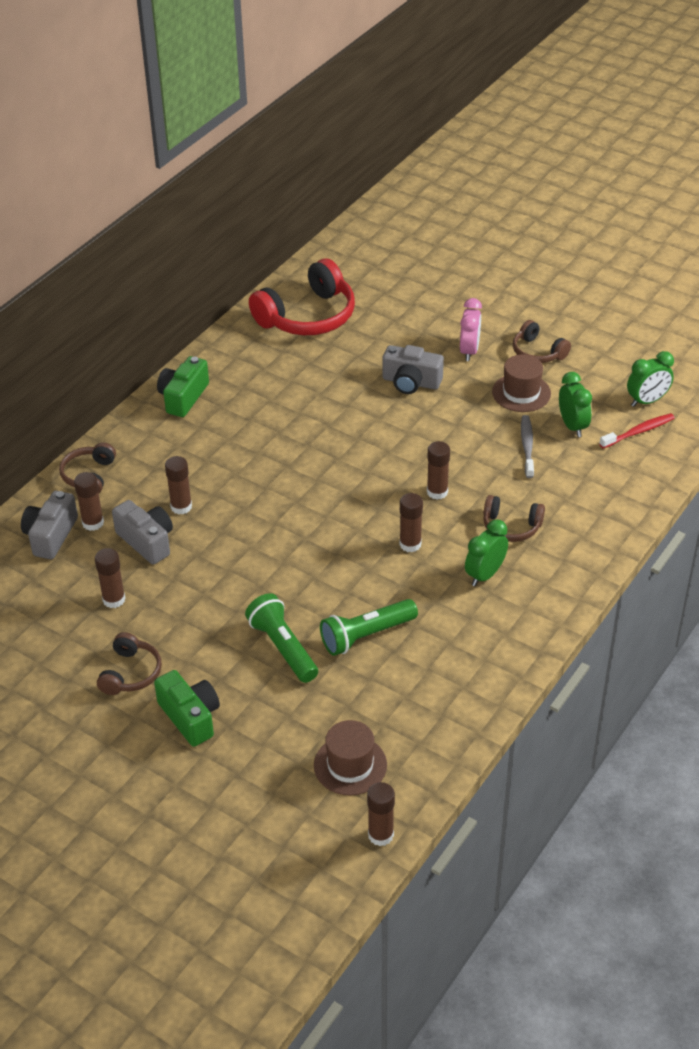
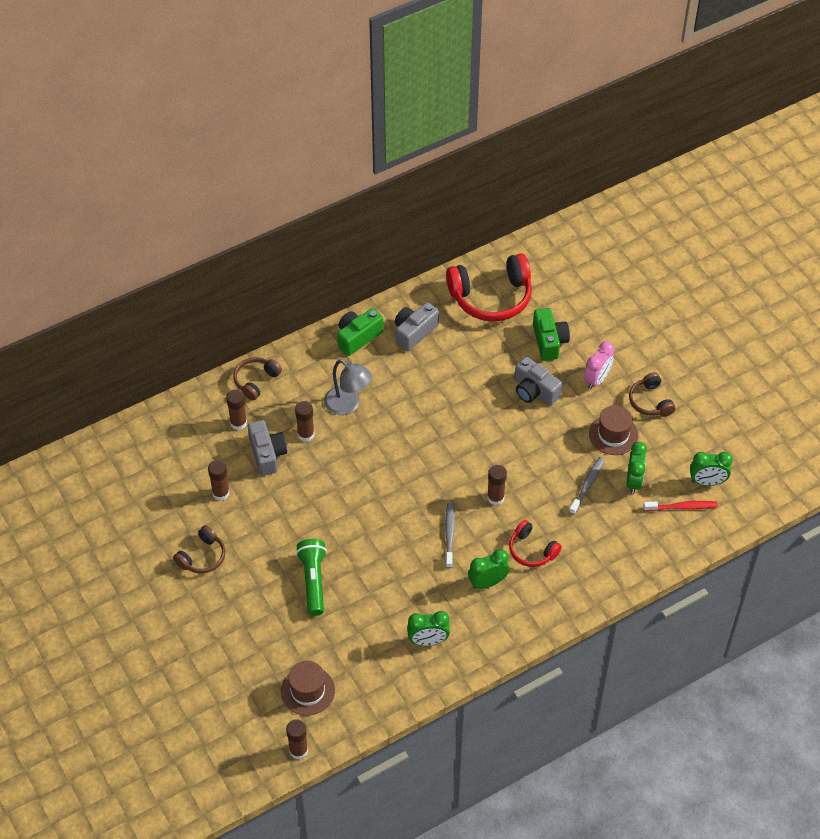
camera: 25 degrees right, 10 degrees up
grey camera [21,491,78,559] -> grey camera moved to [395,302,439,351]
green camera [154,670,220,747] -> green camera moved to [533,308,570,361]
green flashlight [320,599,418,656] -> none
brown glue stick [400,493,423,552] -> grey toothbrush [445,502,455,568]
brown headphones [483,495,545,542] -> red headphones [509,520,562,567]
none -> grey lamp [324,359,372,415]
none -> green clock [407,611,450,646]

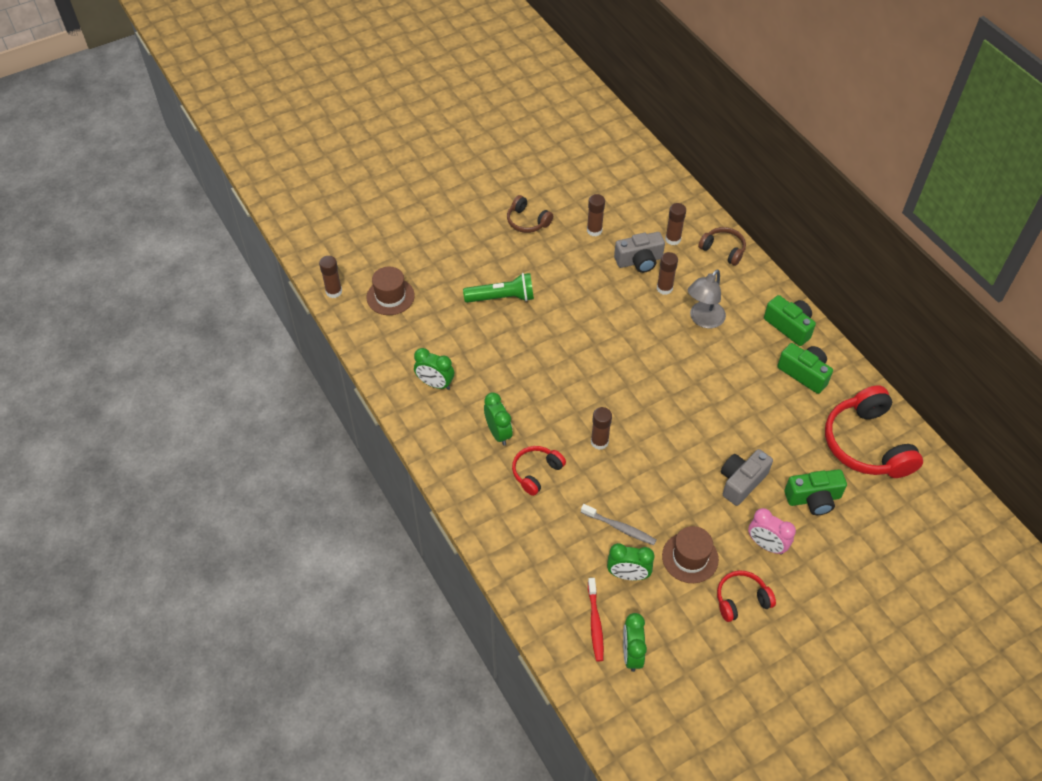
camera: 90 degrees right, 0 degrees up
grey camera [395,302,439,351] -> green camera [777,343,833,394]
green clock [407,611,450,646] -> green clock turned 60 degrees counterclockwise [414,348,454,390]
grey toothbrush [445,502,455,568] -> none
brown headphones [629,372,676,417] -> red headphones [717,571,776,622]

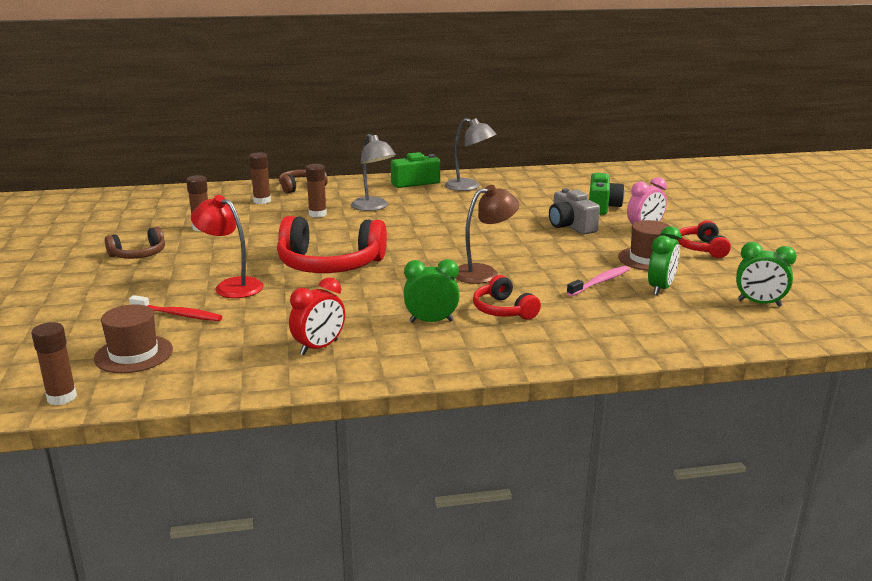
camera: 70 degrees left, 30 degrees down
green clock [414,348,454,390] -> red clock [289,277,345,355]
green flashlight [463,273,534,303] -> red lamp [191,195,264,298]
grey toothbrush [581,504,656,545] -> pink toothbrush [566,266,630,296]
red toothbrush [588,578,604,662] -> red toothbrush moved to [129,295,222,321]
brown glue stick [591,407,612,450] -> brown lamp [456,185,519,284]
grey camera [614,232,665,273] -> none
green camera [777,343,833,394] -> grey lamp [445,118,496,191]
red headphones [825,385,923,478] -> red headphones moved to [277,216,387,273]

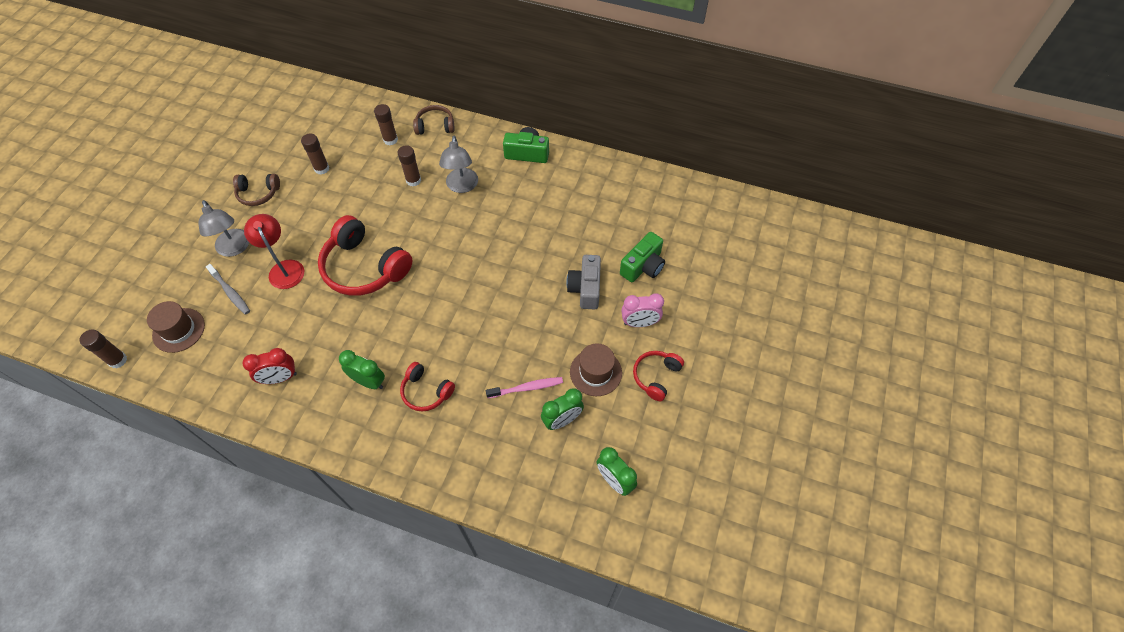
camera: 30 degrees right, 35 degrees up
red toothbrush [129,295,222,321] -> grey toothbrush [206,264,250,315]
grey lamp [445,118,496,191] -> grey lamp moved to [198,200,249,257]
brown lamp [456,185,519,284] -> none
red headphones [473,275,541,320] -> red headphones turned 60 degrees counterclockwise [400,362,455,411]

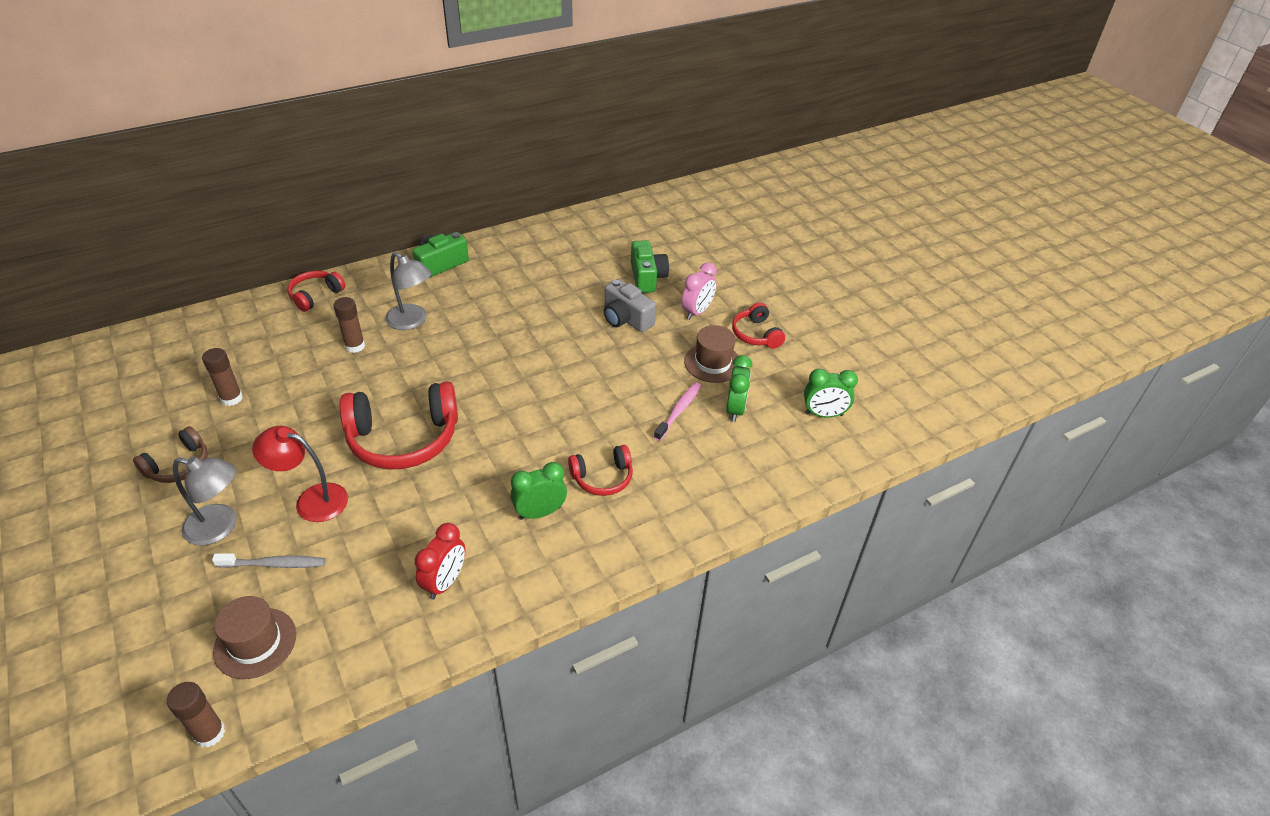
camera: 50 degrees left, 15 degrees down
brown glue stick [374,104,398,145] -> none
brown headphones [413,105,455,135] -> red headphones [288,271,346,312]

